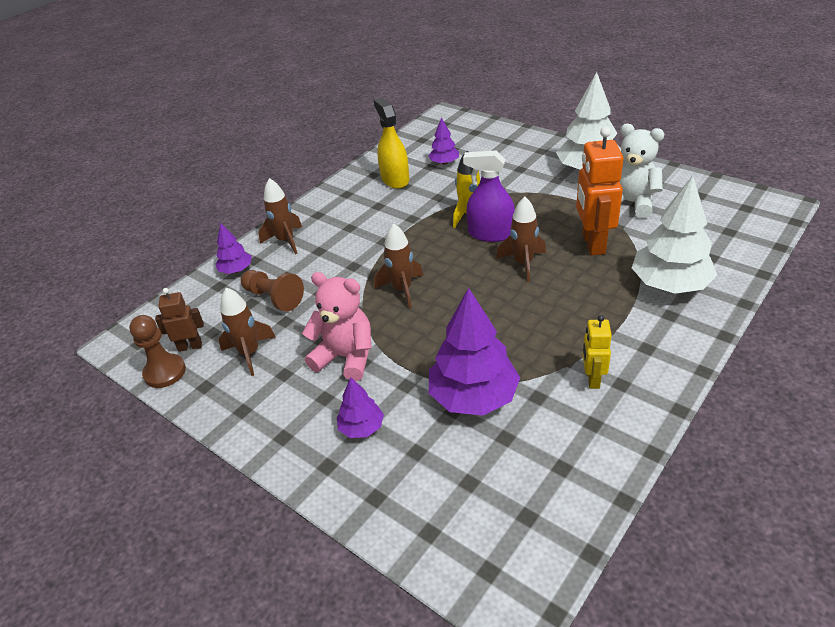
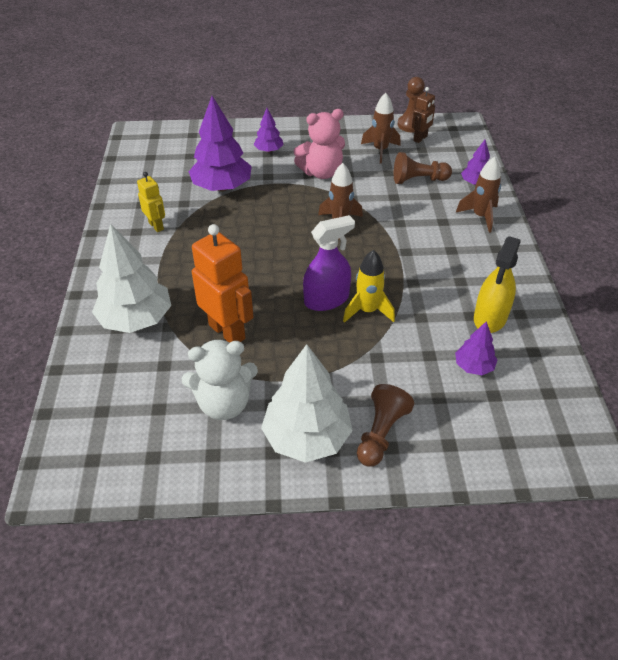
camera: 135 degrees right, 5 degrees up
yellow spray bottle [374,98,409,189] -> yellow spray bottle turned 90 degrees clockwise [474,236,521,333]
brown rocket [496,197,546,282] -> none
none -> brown pawn [357,384,414,467]

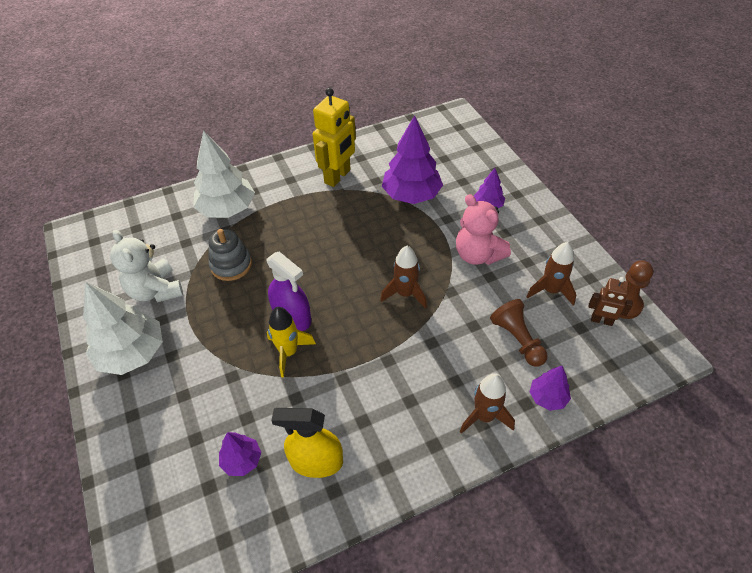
camera: 70 degrees right, 5 degrees up
yellow robot [137,172,165,232] -> yellow robot [313,88,356,187], size x1.81
orange robot [192,224,253,343] -> grey stacking toy [208,229,252,281]
brown pawn [357,384,414,467] -> none

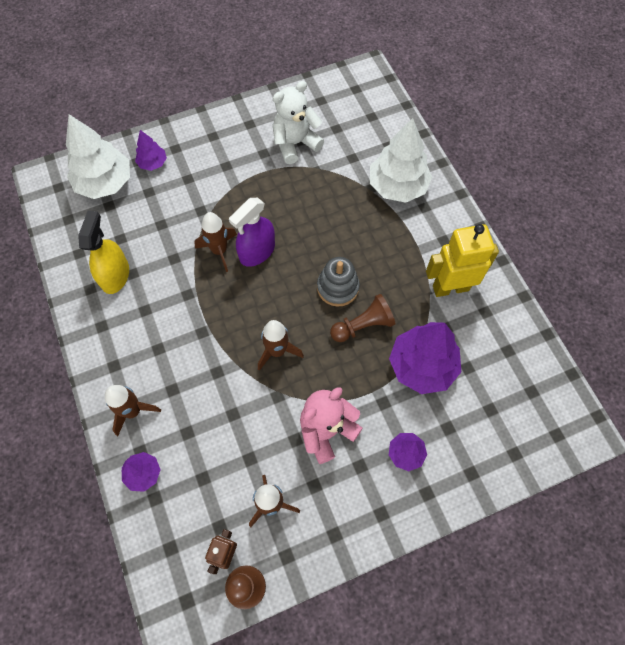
camera: 90 degrees right, 15 degrees up
white tree [83,282,163,375] -> white tree moved to [66,114,130,199]
grey stacking toy [208,229,252,281] -> grey stacking toy moved to [317,257,360,307]
purple tree [219,432,262,476] -> purple tree moved to [135,130,167,171]
yellow rocket [267,307,316,377] -> brown rocket [194,212,237,272]
yellow robot [313,88,356,187] -> yellow robot turned 135 degrees clockwise [426,224,499,297]
brown pawn [490,299,548,367] -> brown pawn moved to [330,294,395,342]

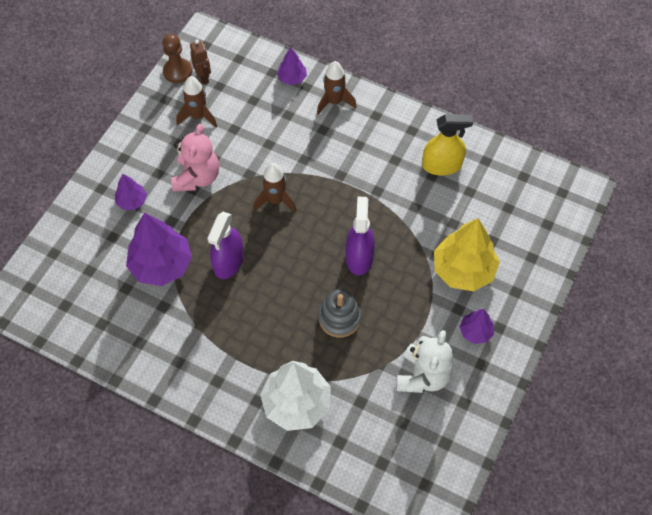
camera: 140 degrees right, 5 degrees down
white tree [66,114,130,199] -> none
yellow spray bottle [78,211,129,294] -> yellow spray bottle turned 60 degrees counterclockwise [422,114,473,176]
purple tree [135,130,167,171] -> purple tree moved to [460,309,494,344]
brown rocket [194,212,237,272] -> none
grey stacking toy [317,257,360,307] -> grey stacking toy moved to [319,289,361,337]
brown pawn [330,294,395,342] -> purple spray bottle [207,212,244,279]
yellow robot [426,224,499,297] -> none
none -> yellow tree [434,218,500,291]

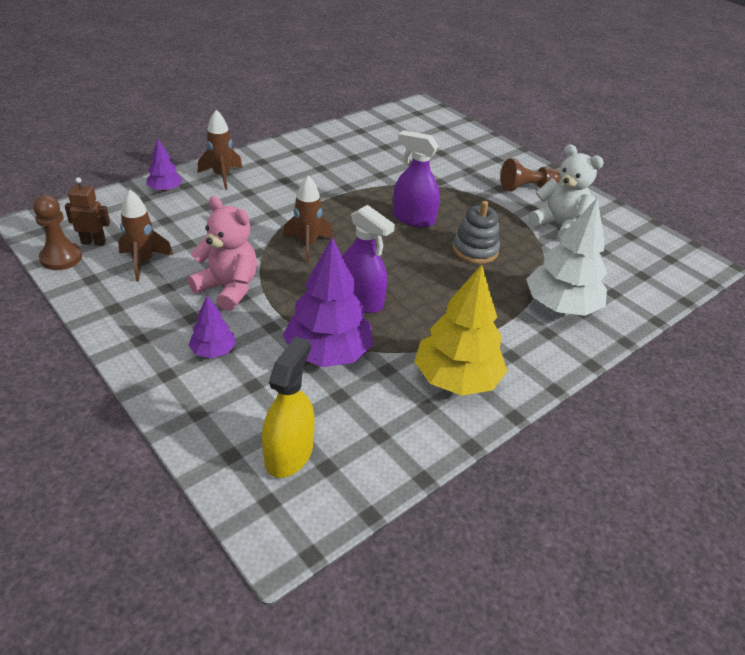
camera: 70 degrees left, 20 degrees down
yellow spray bottle [422,114,473,176] -> yellow spray bottle moved to [262,336,315,478]
yellow tree [434,218,500,291] -> yellow tree moved to [414,265,507,396]
purple tree [460,309,494,344] -> brown pawn [500,158,560,192]

